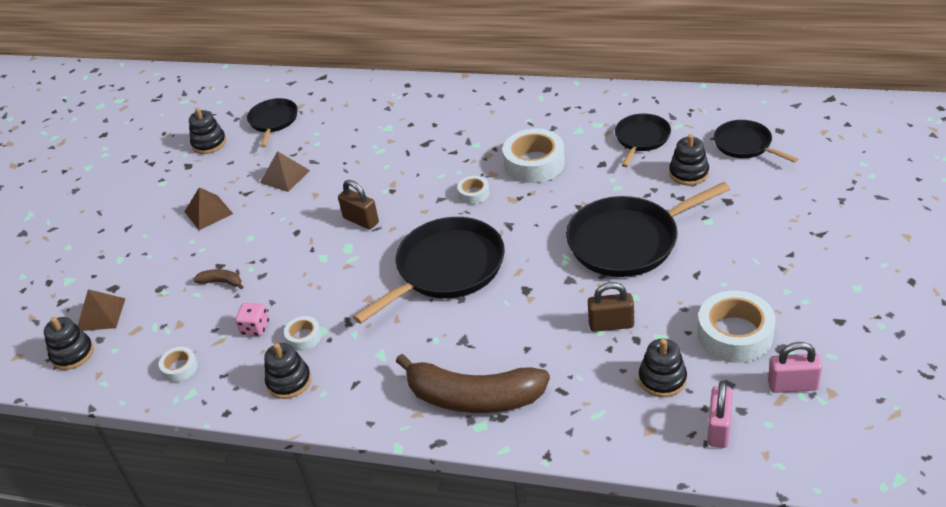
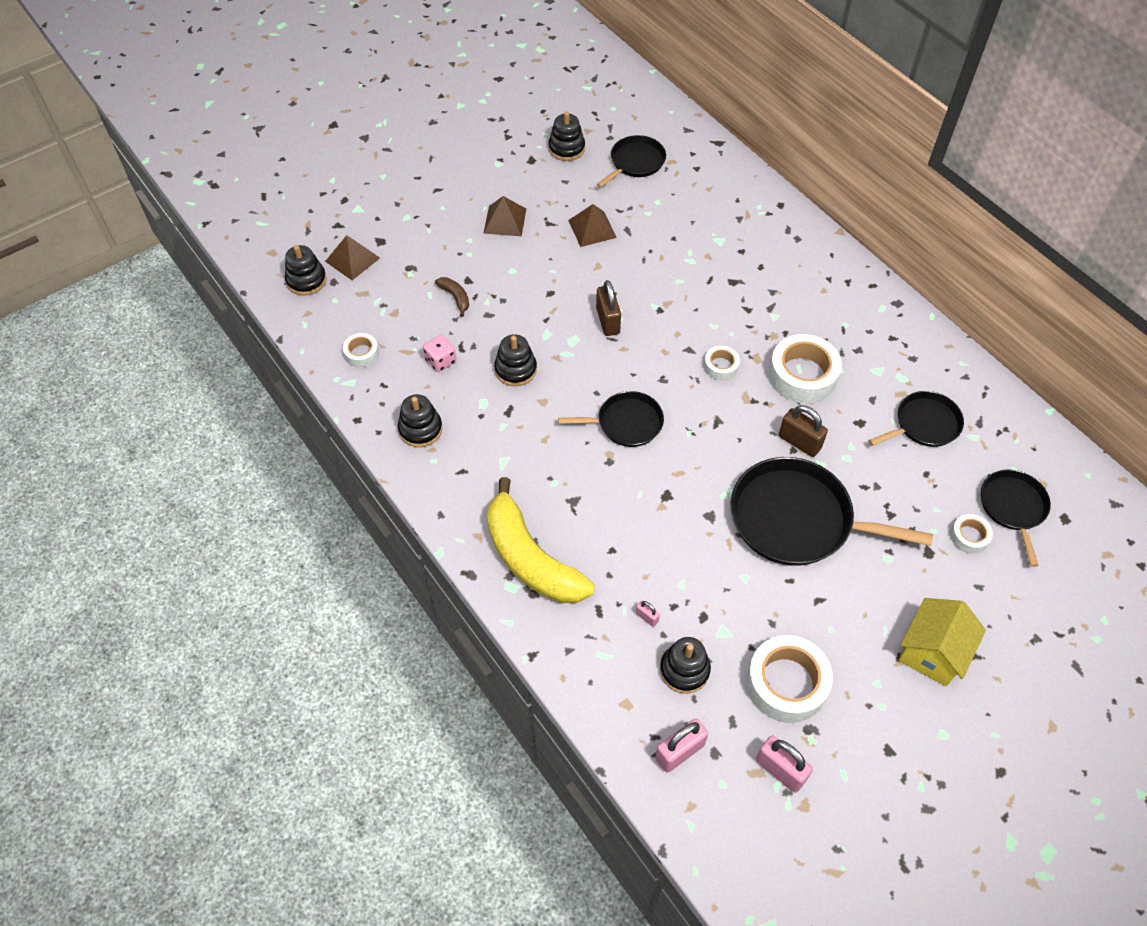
camera: 35 degrees right, 15 degrees up
white tape [284,316,321,351] -> white tape moved to [950,514,993,554]
black pan [353,217,505,324] -> black pan [558,391,664,447], size x0.57
brown banana [396,354,550,413] -> yellow banana [487,477,595,603]
brown padlock [588,282,634,332] -> brown padlock moved to [779,405,828,457]
black stacking toy [669,134,709,186] -> black stacking toy moved to [494,334,537,386]
none -> pink padlock [636,600,660,627]
none -> yellow house [898,598,986,687]

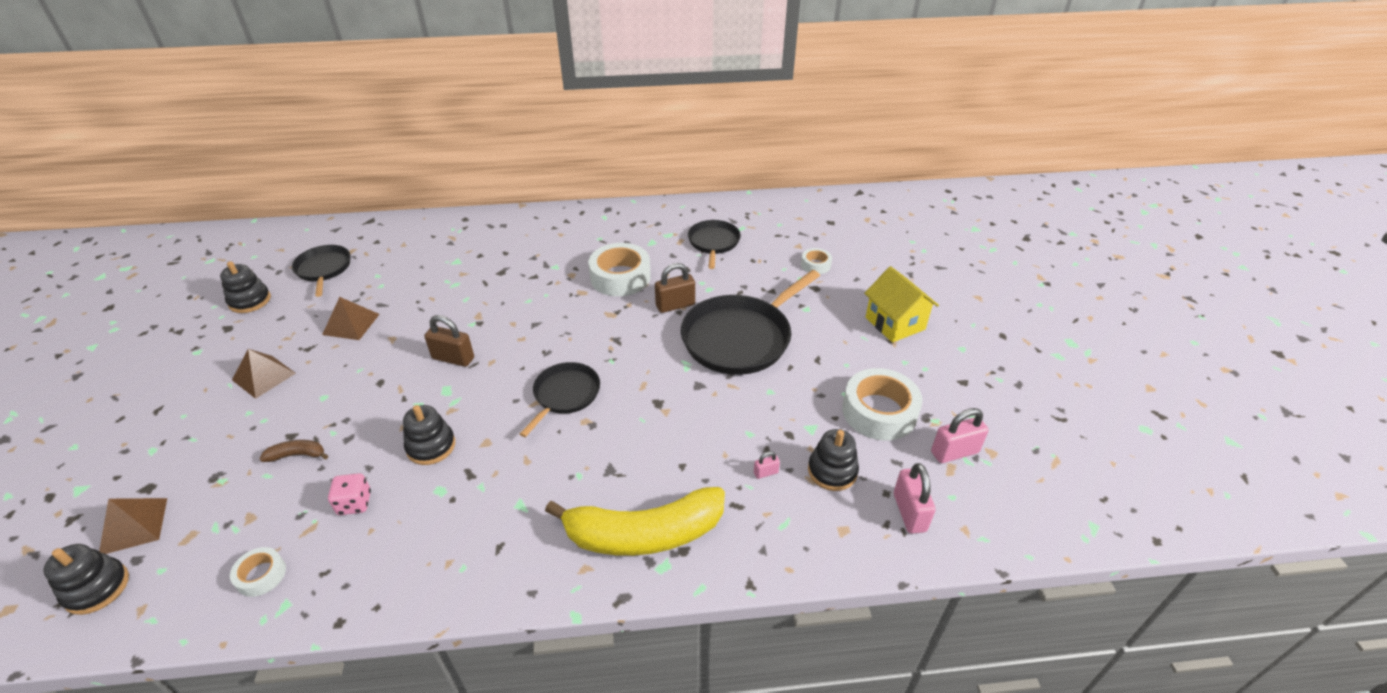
camera: 60 degrees left, 15 degrees down
black stacking toy [398,394,443,447] -> none
white tape [704,346,740,380] -> none
black pan [981,469,1051,567] -> none

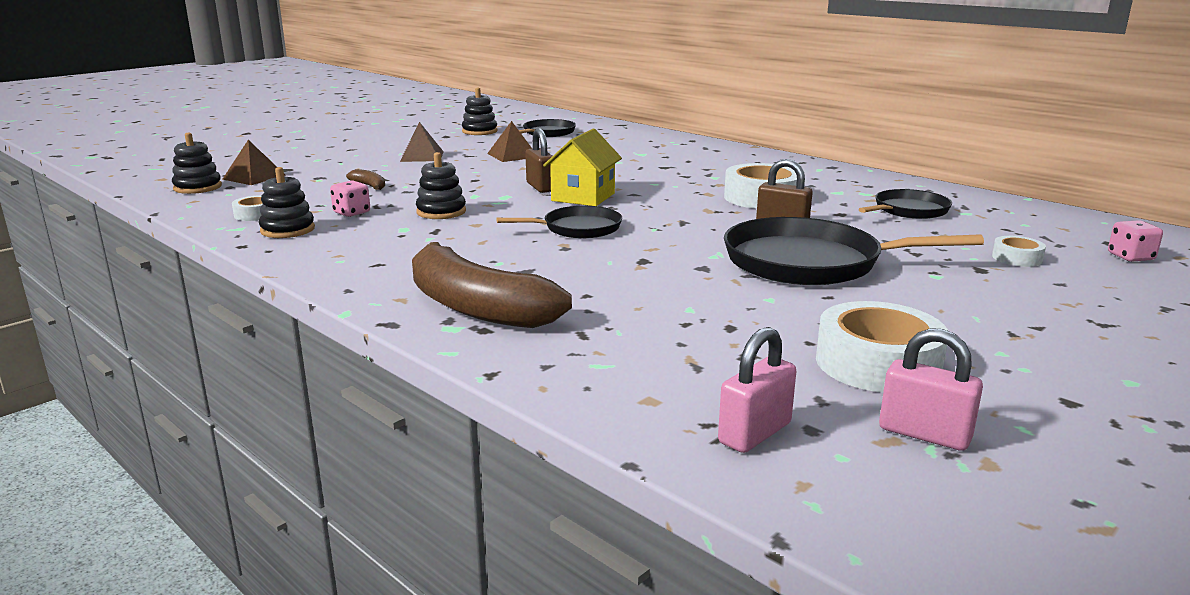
camera: 50 degrees right, 20 degrees down
yellow banana [545,487,725,556] -> brown banana [412,242,572,328]
pink padlock [754,451,780,479] -> none
black stacking toy [808,429,859,491] -> black stacking toy moved to [259,167,315,238]
yellow house [864,266,939,343] -> yellow house moved to [543,129,622,206]
none -> pink dice [1108,220,1163,262]

